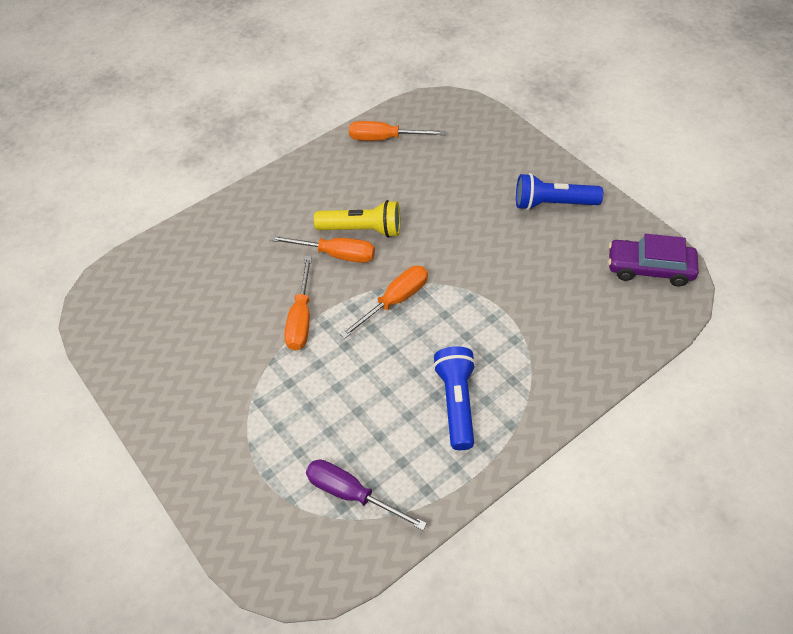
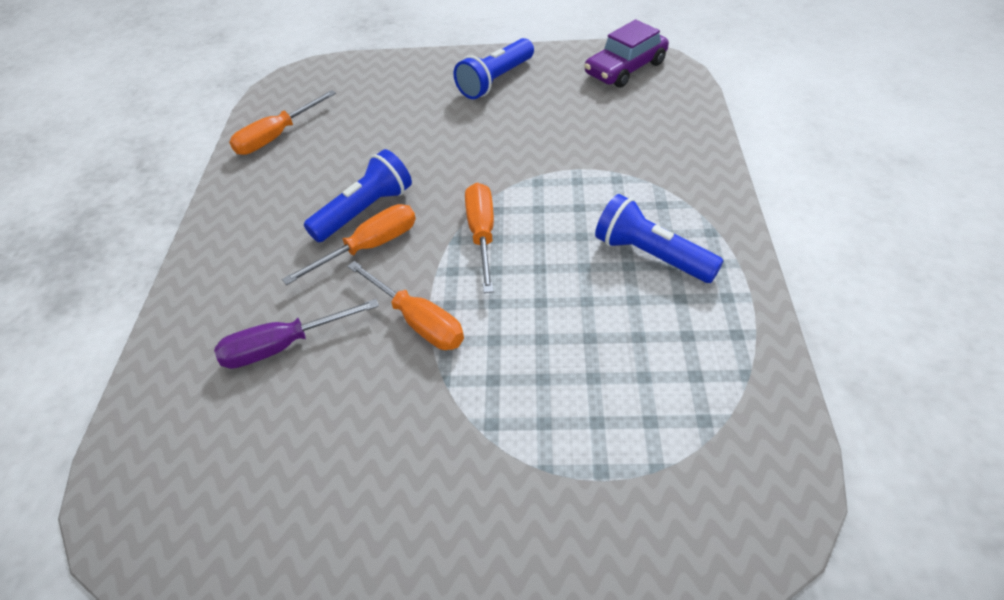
camera: 50 degrees left, 5 degrees down
purple screwdriver [306,459,427,530] -> purple screwdriver moved to [214,299,379,369]
yellow flashlight [314,200,400,238] -> blue flashlight [304,149,412,242]

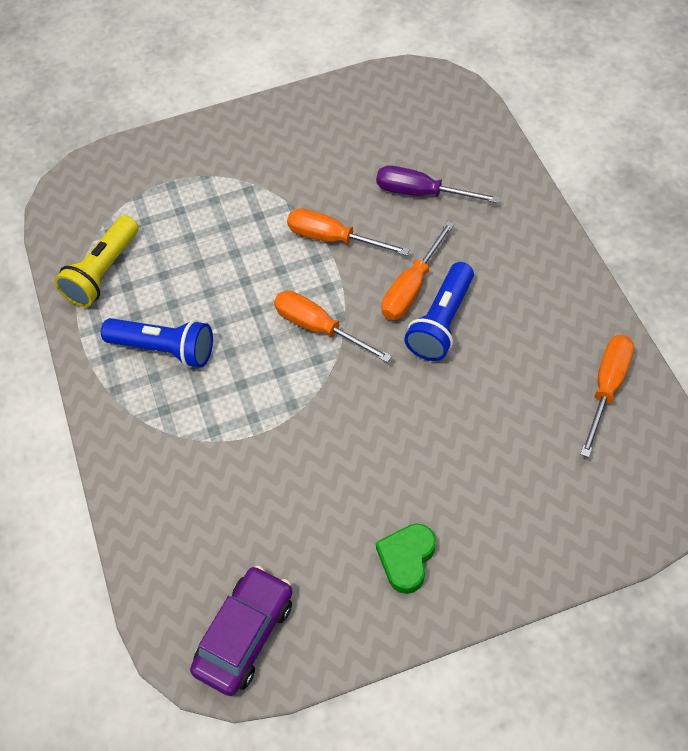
camera: 160 degrees right, 10 degrees up
purple screwdriver [214,299,379,369] -> purple screwdriver turned 120 degrees counterclockwise [376,165,500,203]
blue flashlight [453,38,534,99] -> green heart [376,523,436,594]
orange screwdriver [465,183,494,293] -> orange screwdriver turned 150 degrees clockwise [274,291,392,363]
none -> yellow flashlight [54,215,139,307]

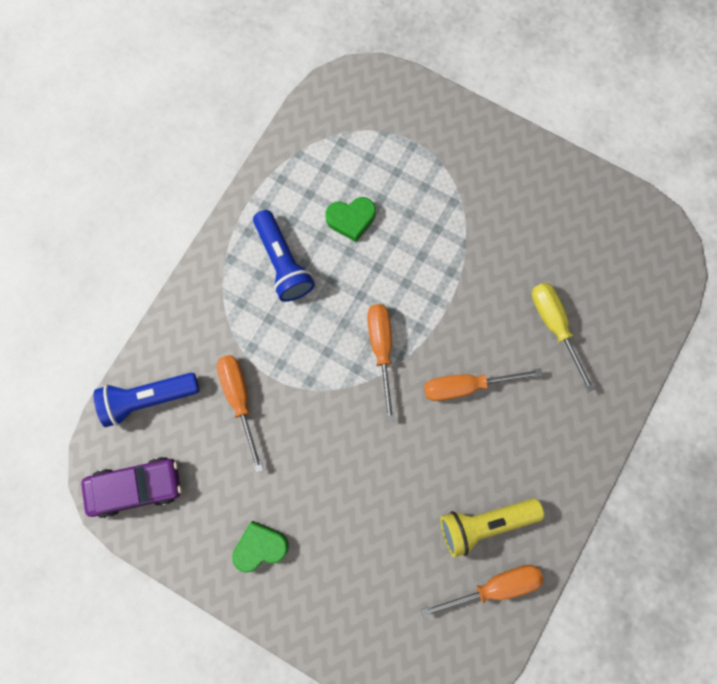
camera: 45 degrees right, 20 degrees up
yellow flashlight [54,215,139,307] -> yellow flashlight moved to [440,498,545,557]
orange screwdriver [287,209,410,256] -> orange screwdriver moved to [217,355,263,472]
purple screwdriver [376,165,500,203] -> yellow screwdriver [532,282,595,392]
blue flashlight [404,262,474,361] -> blue flashlight moved to [94,373,199,427]
none -> green heart [325,197,376,242]

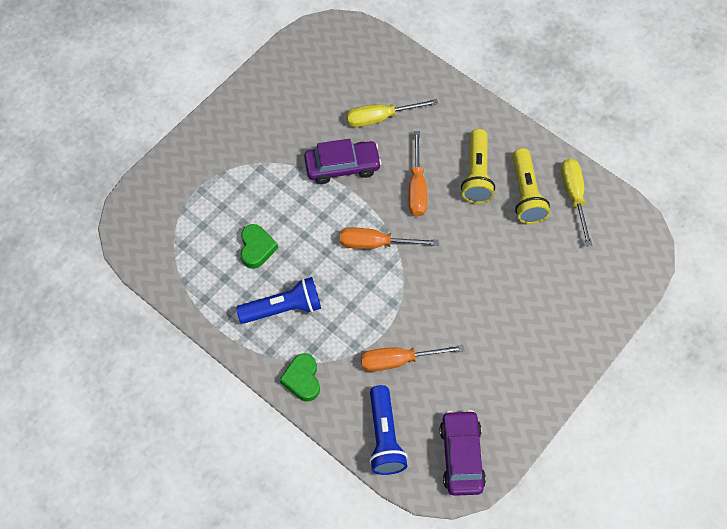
camera: 80 degrees left, 15 degrees down
green heart [232,521,289,573] -> green heart moved to [280,353,320,402]
orange screwdriver [421,565,544,618] -> yellow screwdriver [561,158,592,246]
none -> purple car [304,139,382,184]
none -> yellow flashlight [461,129,495,204]

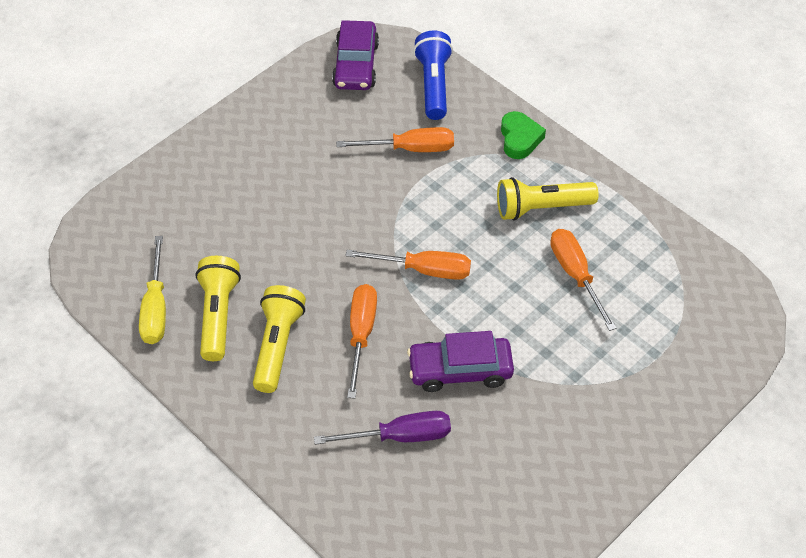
camera: 175 degrees left, 10 degrees down
blue flashlight [236,277,321,324] -> yellow flashlight [497,177,598,221]
green heart [241,224,278,269] -> orange screwdriver [550,229,617,331]
yellow screwdriver [346,99,438,127] -> purple screwdriver [314,411,451,445]

